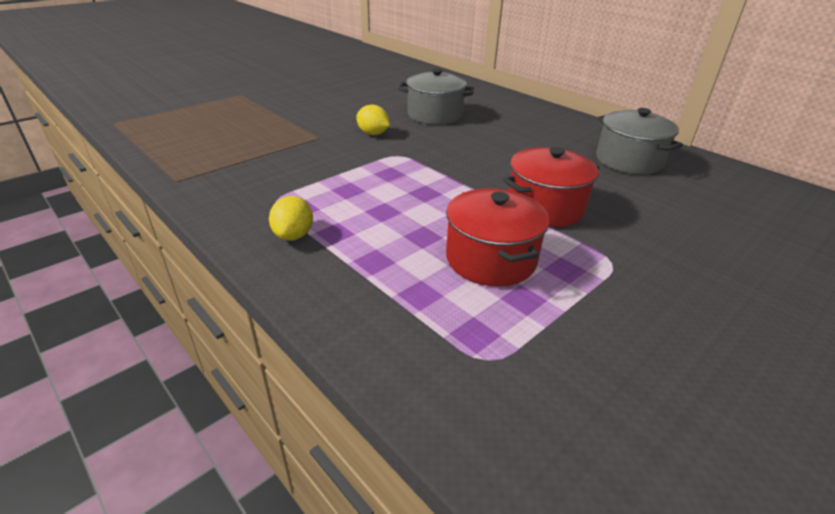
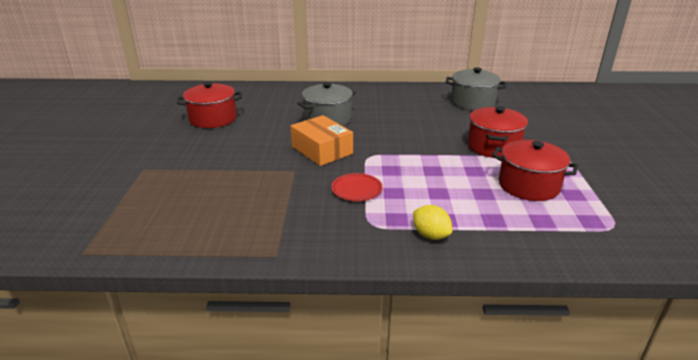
camera: 45 degrees left, 5 degrees down
yellow lemon [356,104,390,135] -> orange box [290,115,353,166]
none -> red pot [177,82,242,128]
none -> red plate [331,173,383,201]

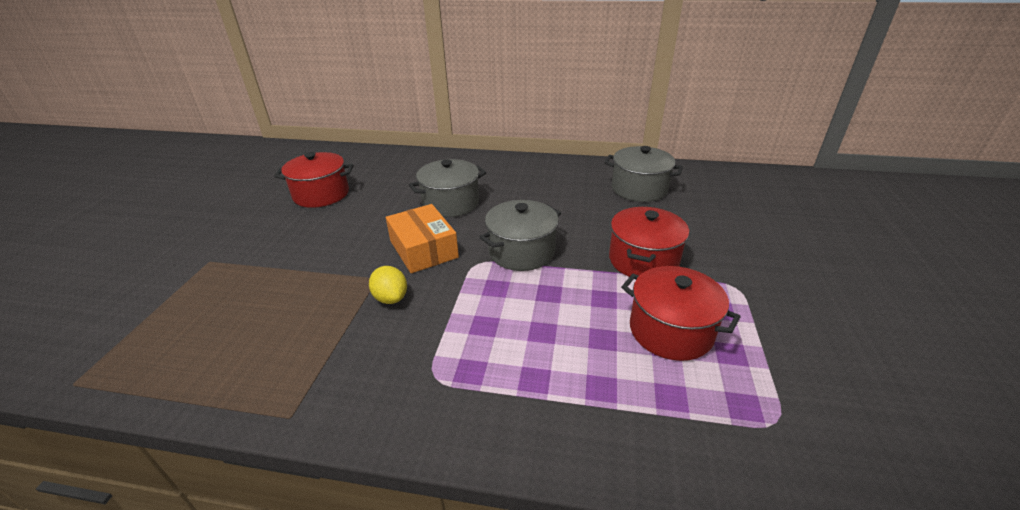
camera: 10 degrees right, 5 degrees up
red plate [331,173,383,201] -> none
yellow lemon [413,205,452,240] -> yellow lemon moved to [369,266,407,304]
none -> grey pot [480,200,561,271]

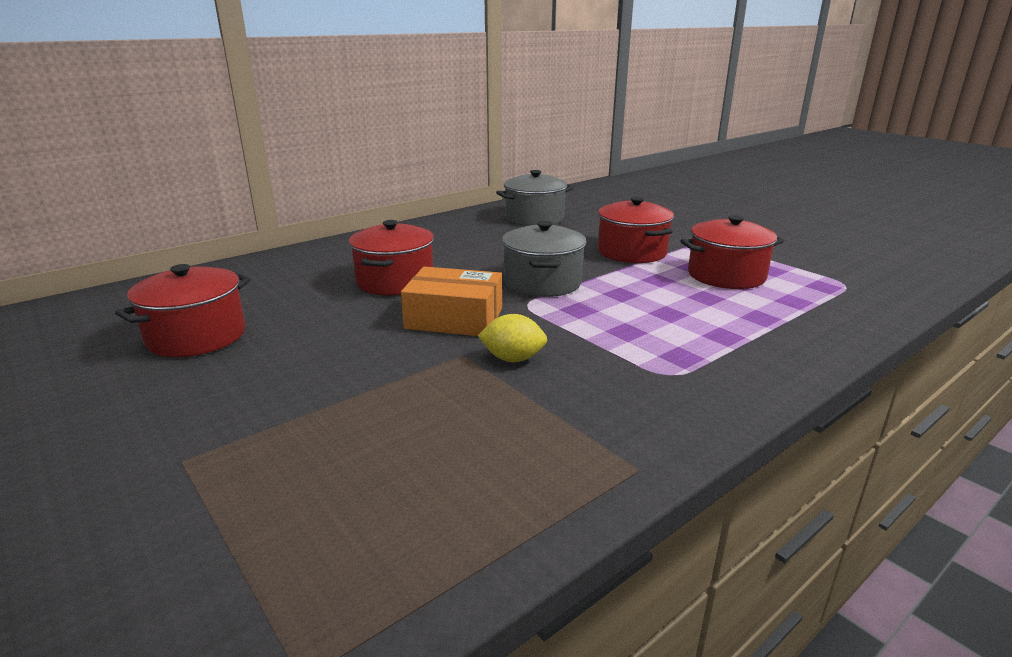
camera: 50 degrees left, 10 degrees down
grey pot [409,159,486,217] -> red pot [349,220,434,295]

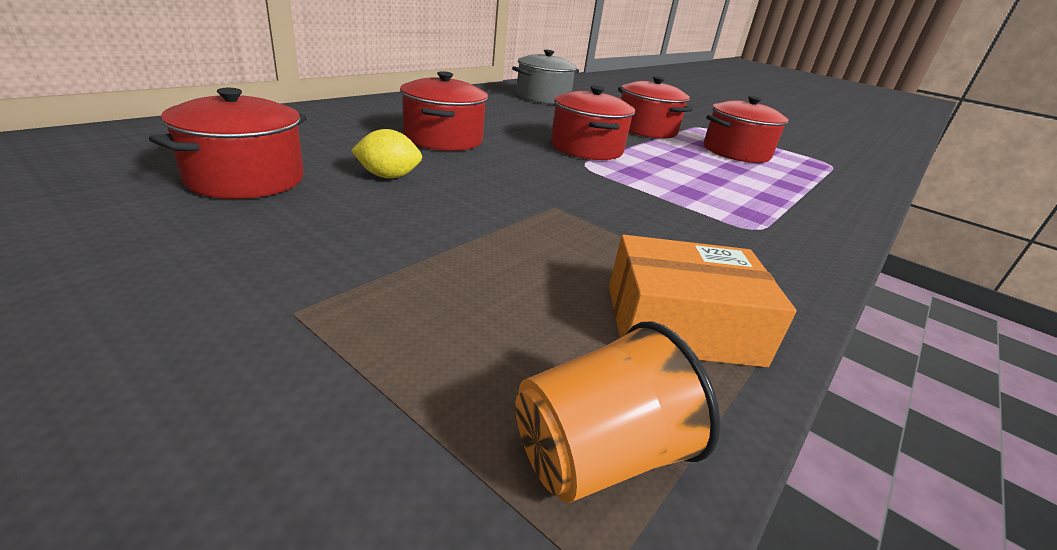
camera: 15 degrees left, 5 degrees up
orange box [401,267,502,336] -> orange box moved to [609,235,797,367]
yellow lemon [478,314,547,362] -> yellow lemon moved to [351,129,422,179]
grey pot [502,221,587,297] -> red pot [551,86,635,160]
none -> orange cup [515,322,720,503]

